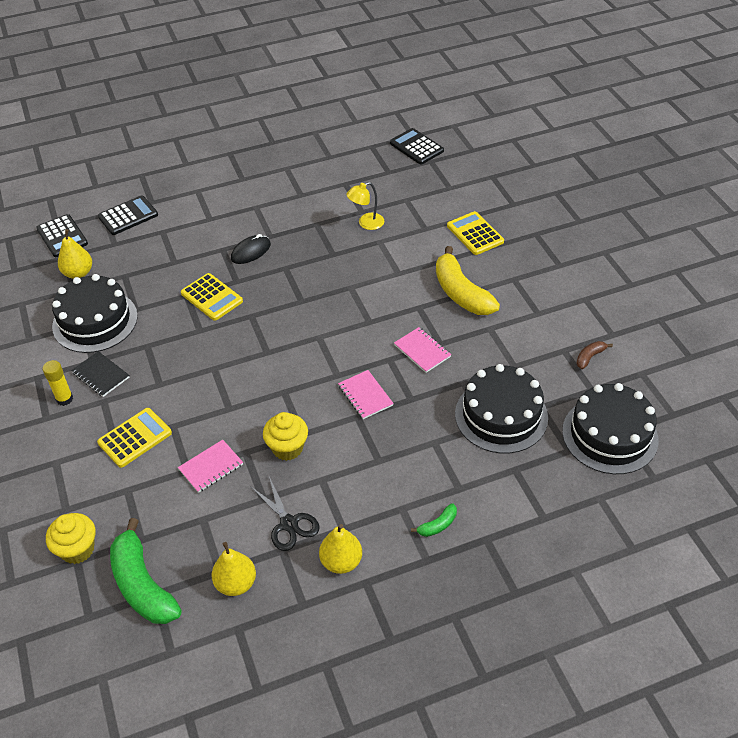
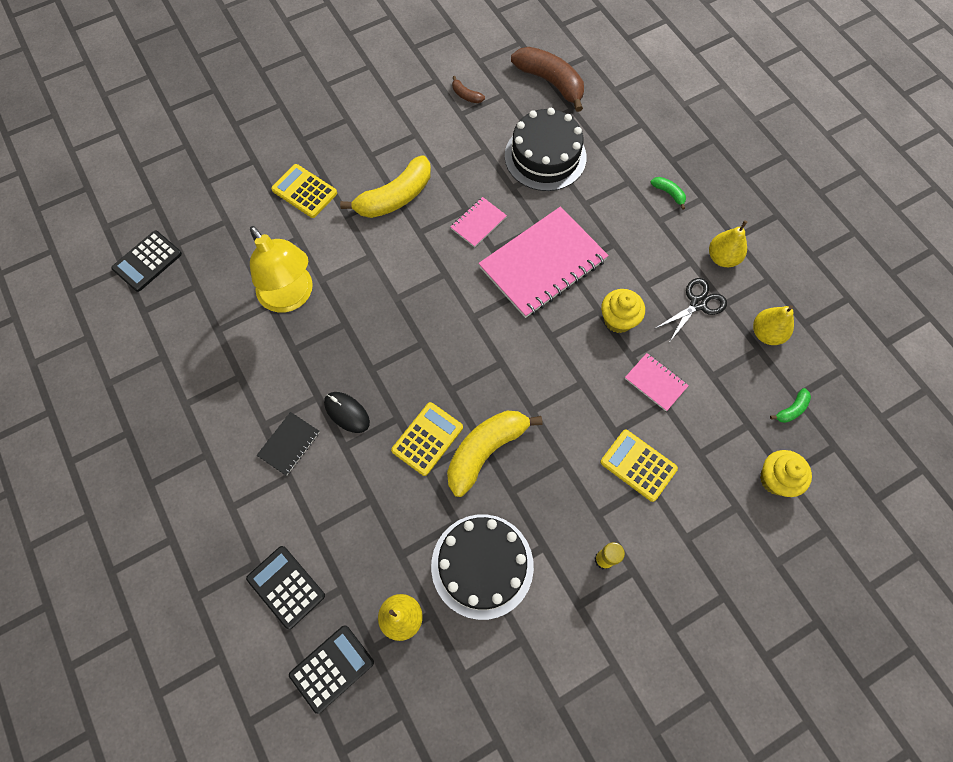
camera: 100 degrees left, 20 degrees up
black notebook [71,351,130,397] -> black notebook moved to [256,412,320,476]
green banana [110,518,181,624] -> green banana [770,388,811,423], size x0.44
pink notebook [338,370,394,419] -> pink notebook [479,207,609,318], size x2.18
yellow lamp [346,182,384,230] -> yellow lamp [250,226,313,312], size x1.92
yellow calculator [447,211,504,255] -> yellow calculator turned 75 degrees clockwise [271,164,337,218]
black cake [562,383,658,474] -> brown banana [511,47,584,112]
none -> yellow banana [447,411,542,497]

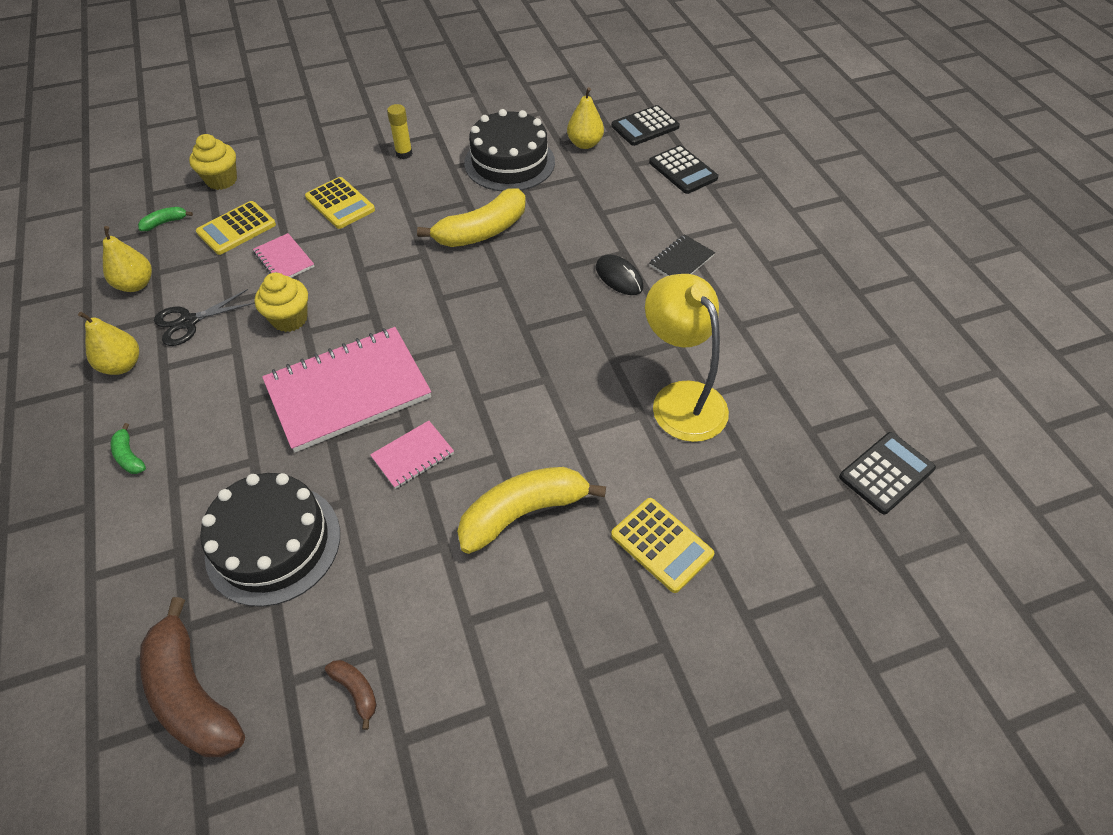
camera: 170 degrees left, 15 degrees down
yellow calculator [391,402,463,476] -> yellow calculator moved to [196,201,276,255]

